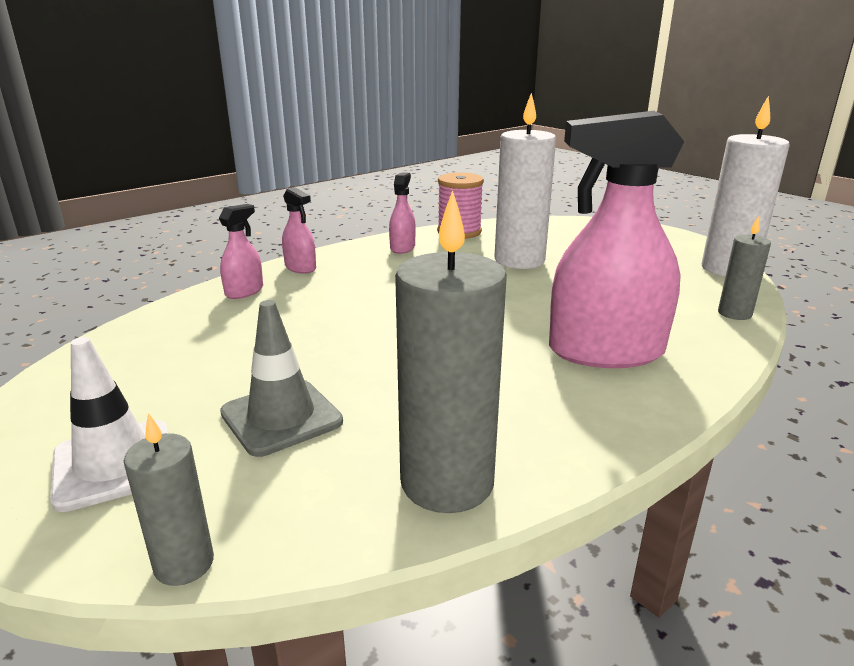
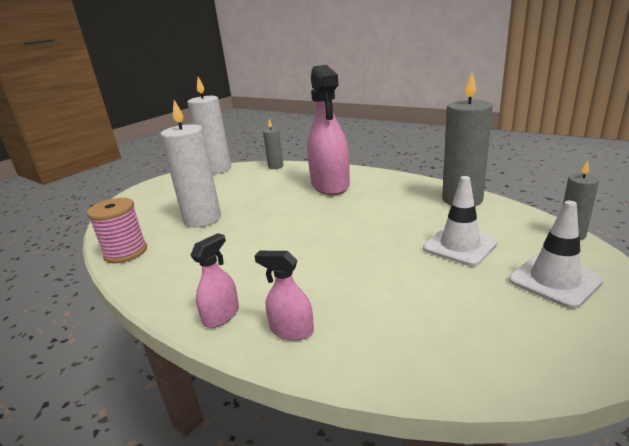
camera: 100 degrees left, 0 degrees up
grey traffic cone [220,300,343,457] -> white traffic cone [423,176,498,266]
pink spray bottle [389,172,416,254] -> none

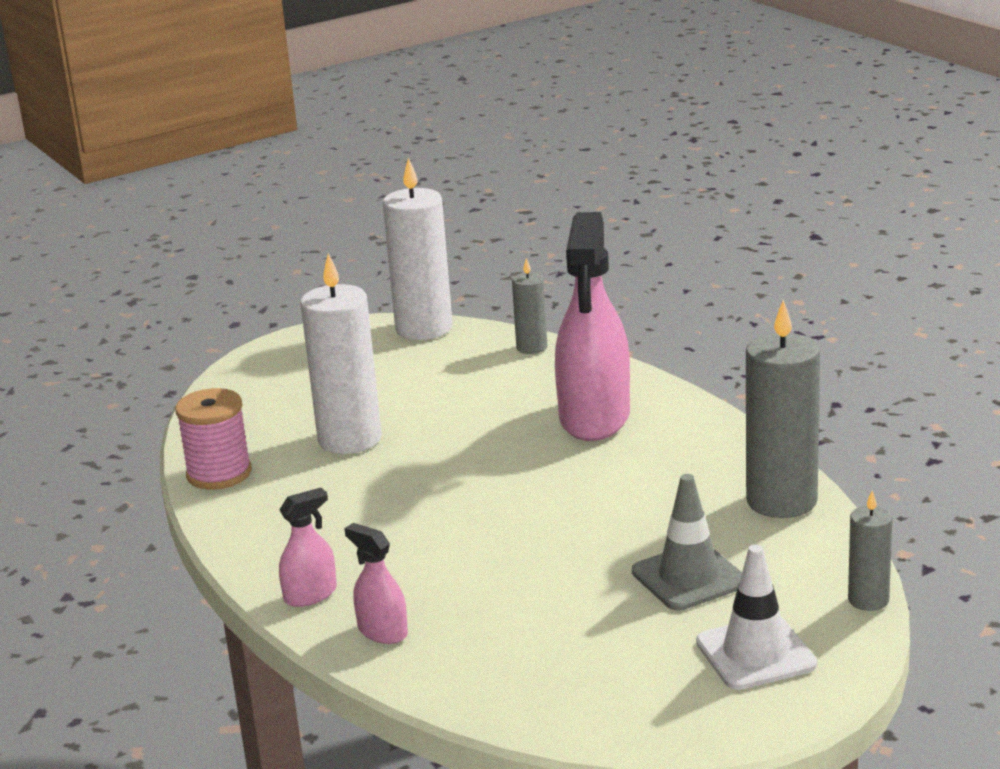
camera: 20 degrees right, 0 degrees up
white traffic cone [423,176,498,266] -> grey traffic cone [632,474,742,611]

